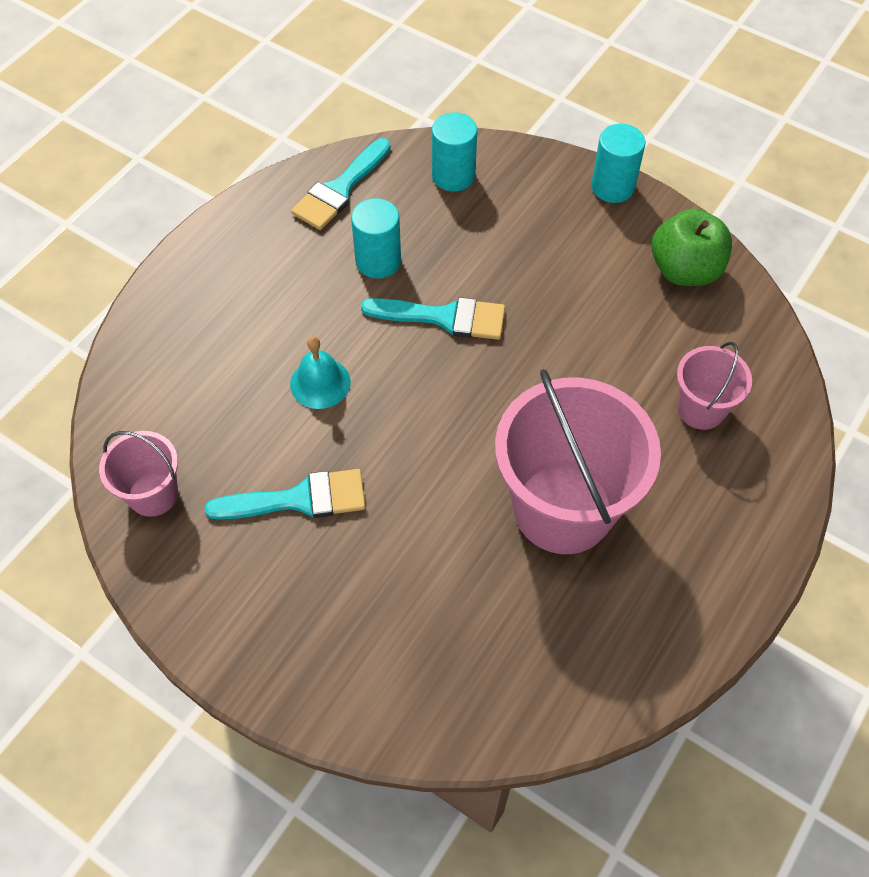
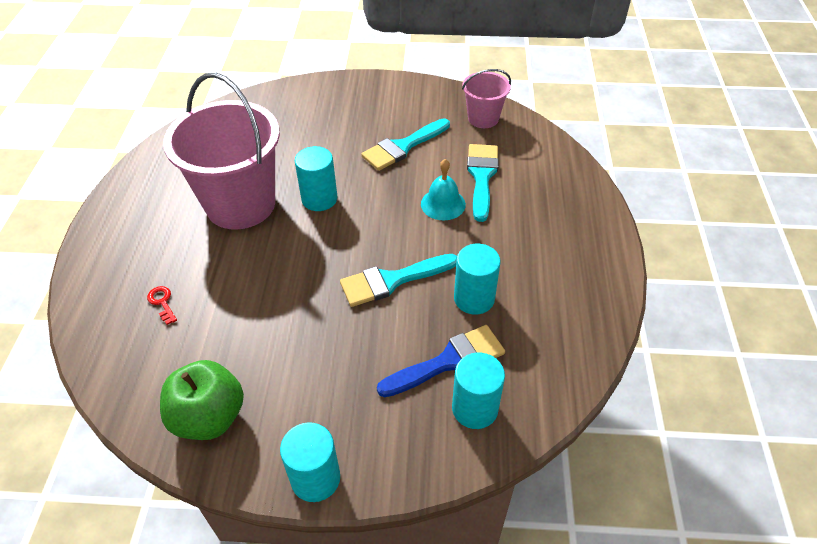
camera: 150 degrees right, 10 degrees down
turquoise brush [291,138,391,230] -> turquoise brush moved to [467,144,499,222]
pink bucket [677,342,752,430] -> red key [147,286,177,325]
none -> turquoise cylinder [295,146,338,211]
none -> blue brush [377,325,505,397]

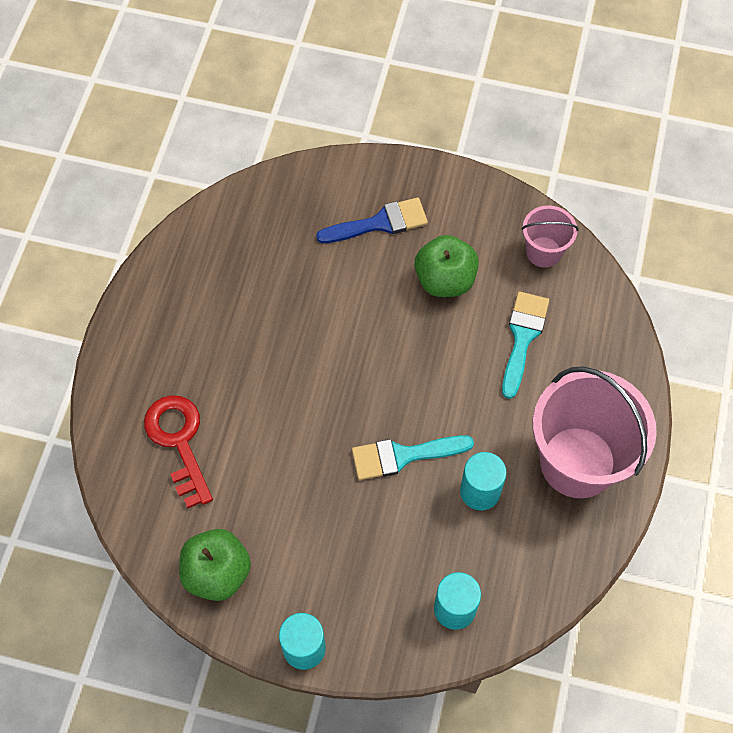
camera: 10 degrees right, 15 degrees up
red key [147,286,177,325] -> red key [144,395,213,508], size x2.48
pink bucket [163,73,280,230] -> pink bucket moved to [533,366,657,498]
turquoise cylinder [295,146,338,211] -> none
turquoise brush [361,118,450,171] -> green apple [414,235,479,297]
blue brush [377,325,505,397] -> blue brush moved to [316,197,428,243]
turquoise bell [421,159,466,220] -> none

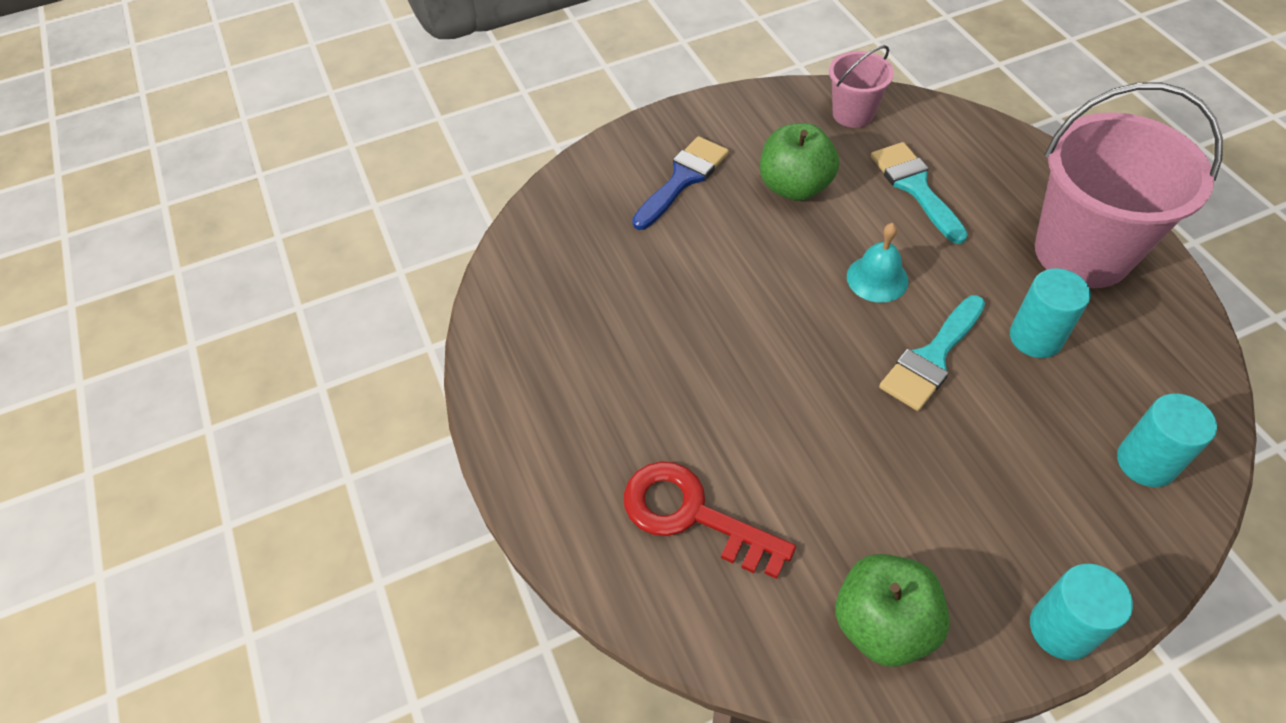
camera: 35 degrees left, 10 degrees down
none -> turquoise bell [847,223,909,303]

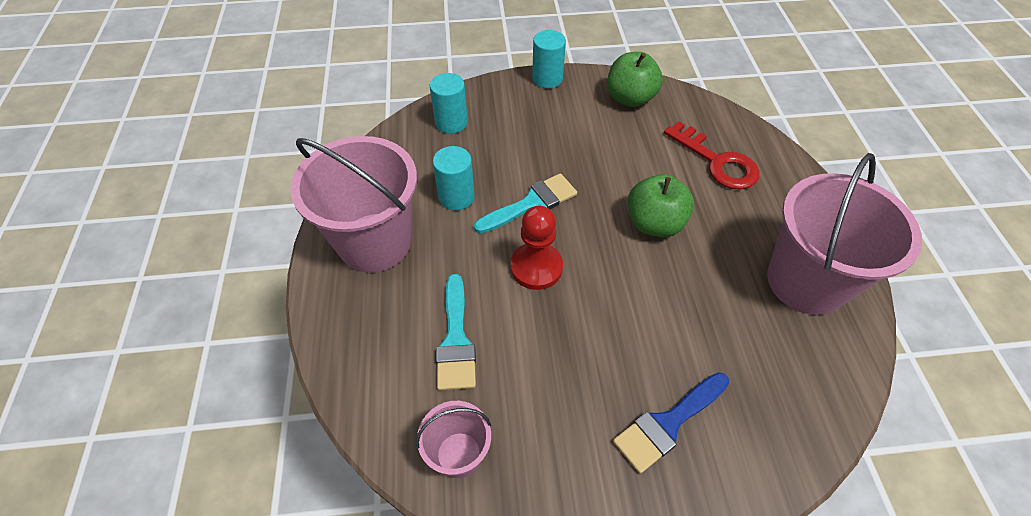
camera: 165 degrees left, 0 degrees up
green apple [760,123,839,201] -> green apple moved to [628,174,694,237]
turquoise bell [847,223,909,303] -> red pawn [510,206,563,290]
none -> pink bucket [767,153,922,315]

